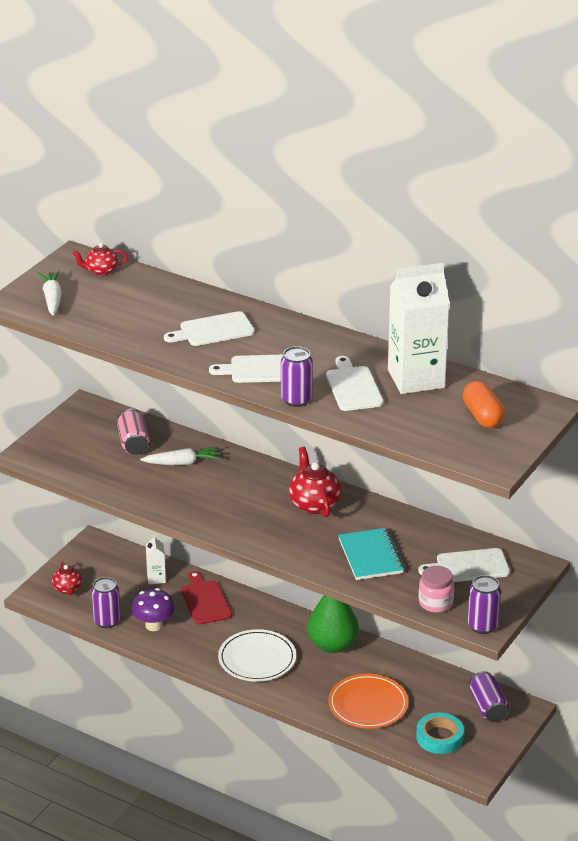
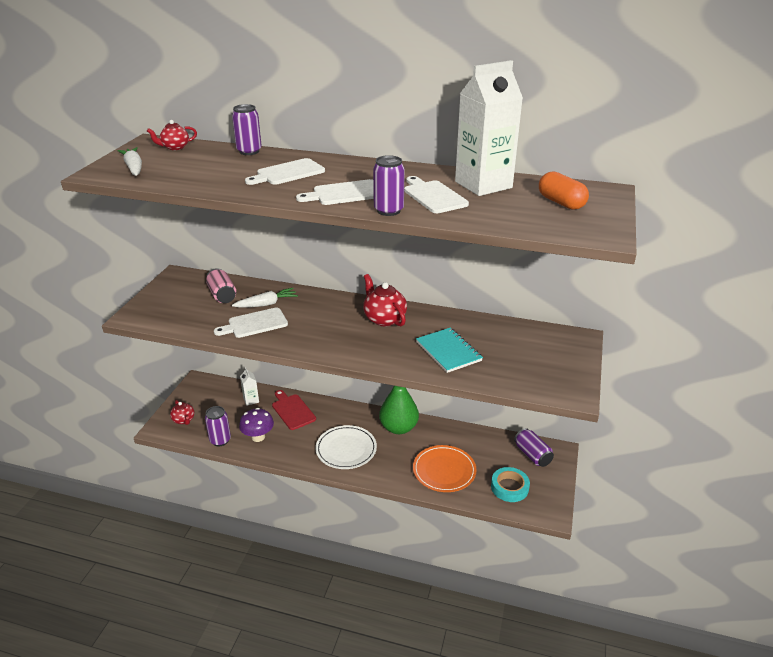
camera: 15 degrees left, 0 degrees up
white cutting board [418,548,510,582] -> white cutting board moved to [214,307,288,338]
pink jar [419,566,454,613] -> none
purple can [468,575,501,634] -> purple can moved to [232,104,262,155]

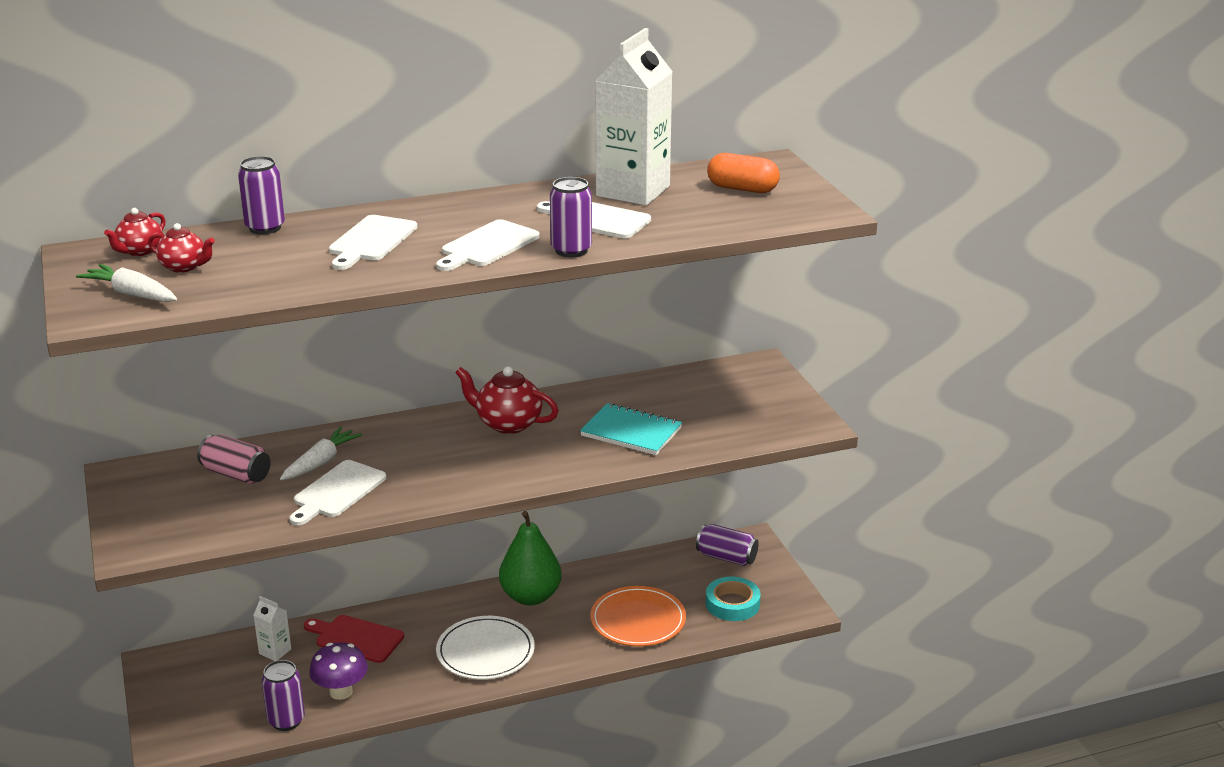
camera: 35 degrees left, 5 degrees down
red teapot [170,400,194,425] -> red teapot moved to [148,223,215,273]

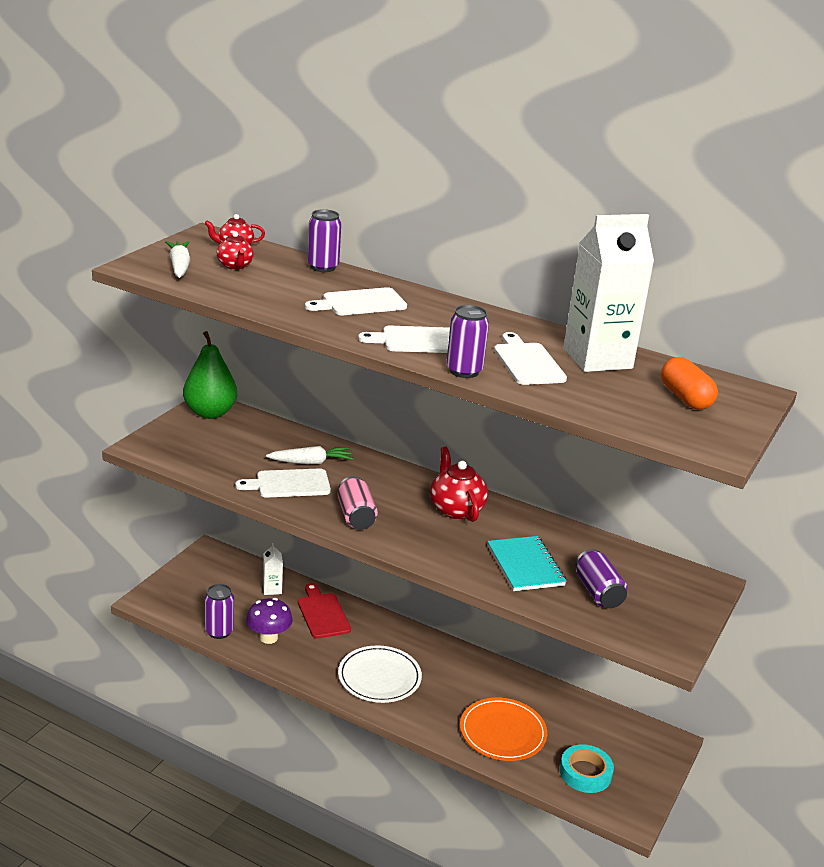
camera: 45 degrees right, 0 degrees up
pink can [197,434,271,484] -> pink can moved to [337,476,378,530]
green pear [499,511,562,605] -> green pear moved to [183,331,237,419]
purple can [696,524,759,566] -> purple can moved to [575,549,628,608]

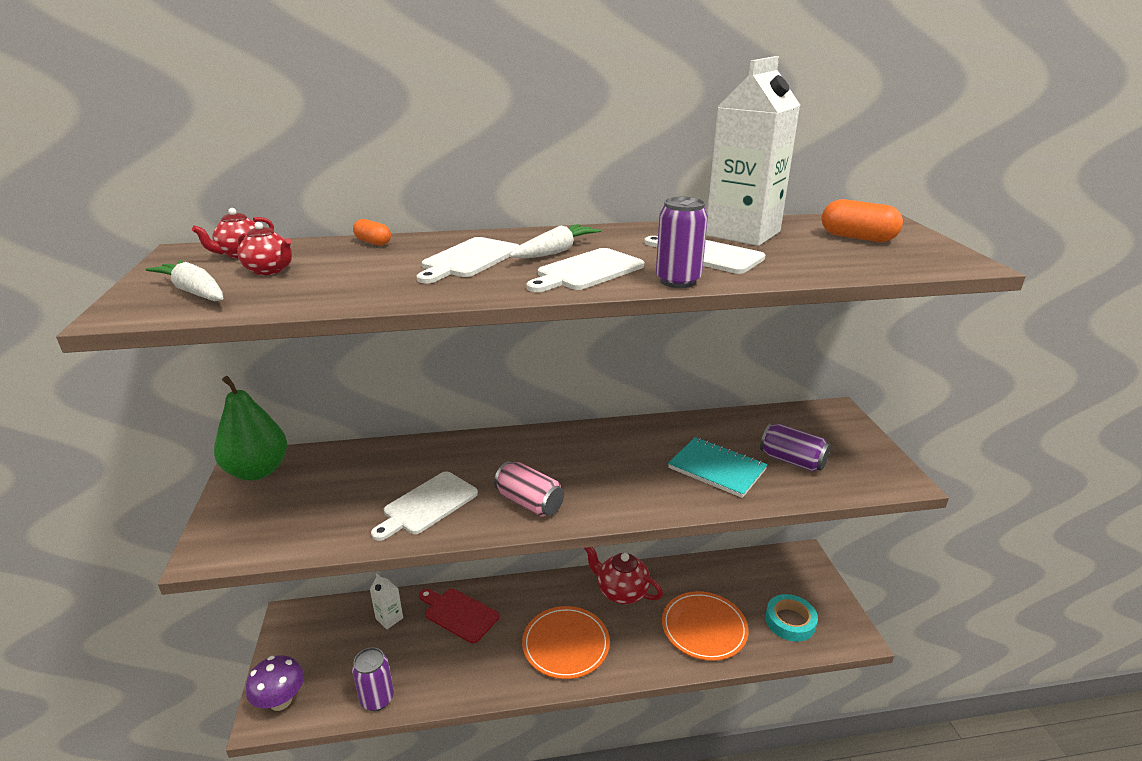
camera: 35 degrees left, 0 degrees up
purple mushroom [246,598,293,644] -> purple mushroom moved to [246,655,304,711]
white carrot [266,446,353,464] -> white carrot moved to [509,224,601,259]
purple can [307,209,341,272] -> orange capsule [353,219,391,246]
white plate [338,645,422,703] -> orange plate [522,606,610,679]
red teapot [430,447,488,522] -> red teapot moved to [584,547,663,604]

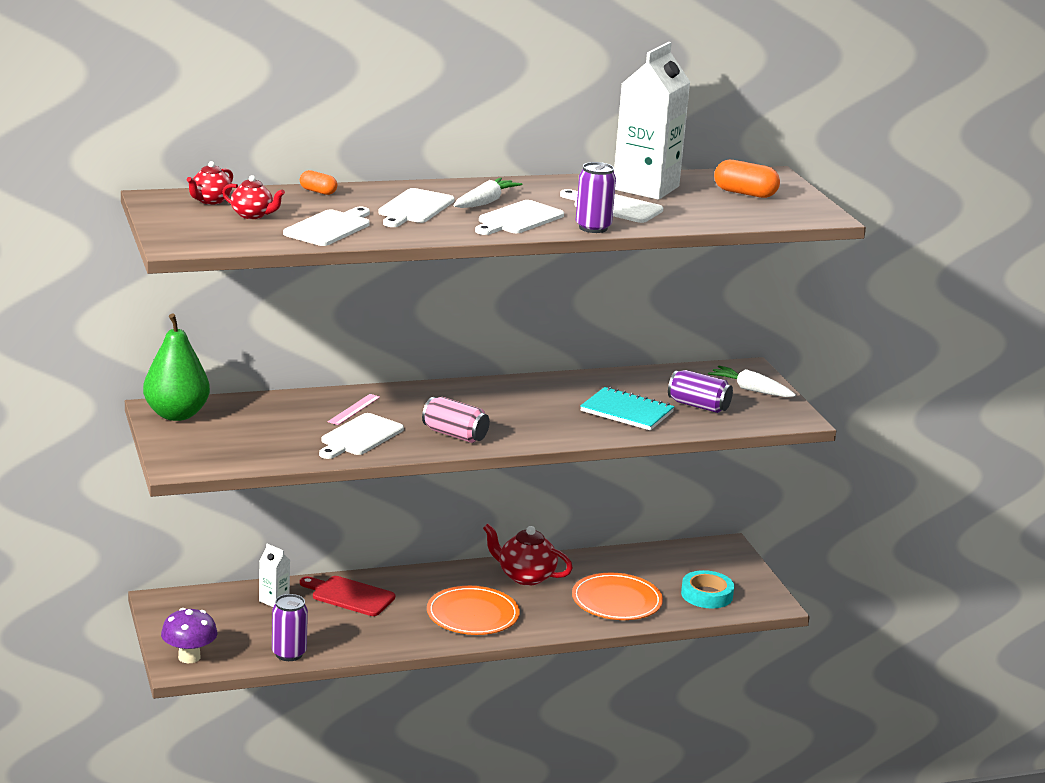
camera: 10 degrees left, 5 degrees down
white carrot [146,260,223,301] -> white carrot moved to [708,366,796,397]
none -> white cutting board [283,207,370,246]
none -> pink ruler [328,394,380,425]

